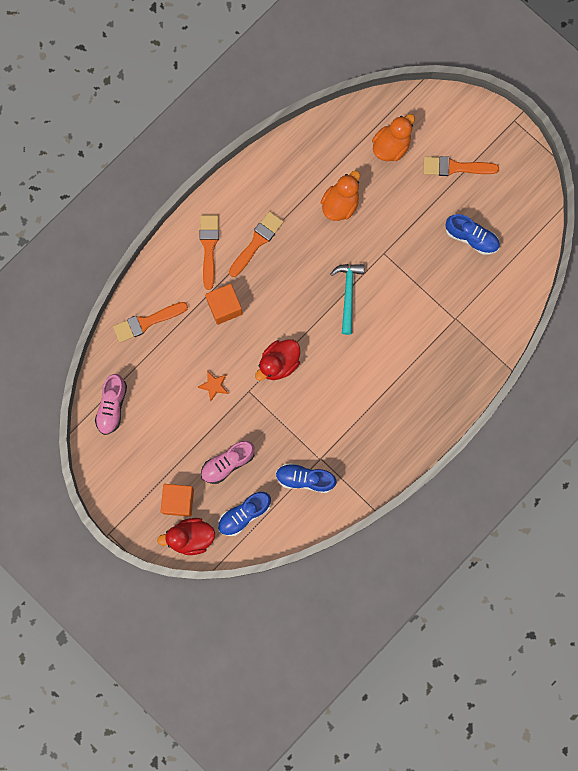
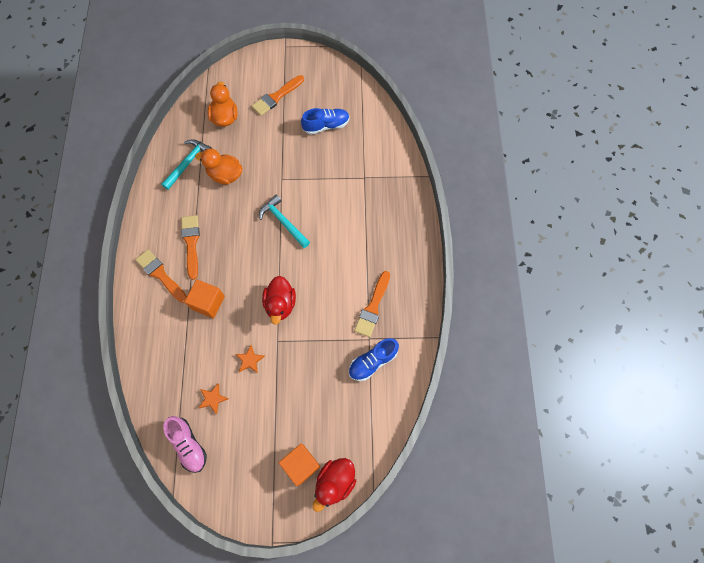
camera: 45 degrees left, 10 degrees down
orange brush [113,302,188,343] -> orange brush moved to [354,271,390,337]
pink shoe [201,441,255,484] -> none
blue shoe [218,492,271,536] -> none
orange duck [321,171,360,221] -> orange duck turned 60 degrees counterclockwise [195,149,243,185]
none -> turquoise hammer [161,139,212,190]
none -> orange star [199,383,228,414]

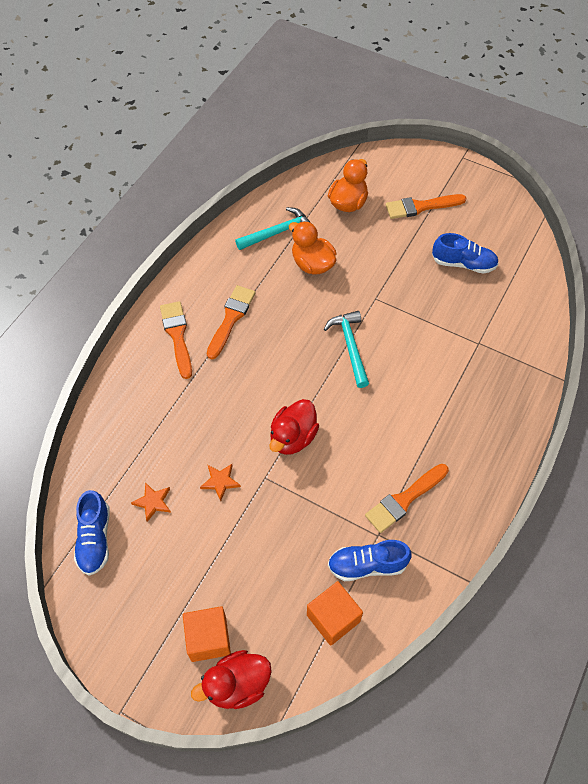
camera: 30 degrees right, 10 degrees down
pink shoe [163,416,207,473] -> blue shoe [74,490,110,576]
orange cube [184,279,225,318] -> orange cube moved to [307,581,363,646]

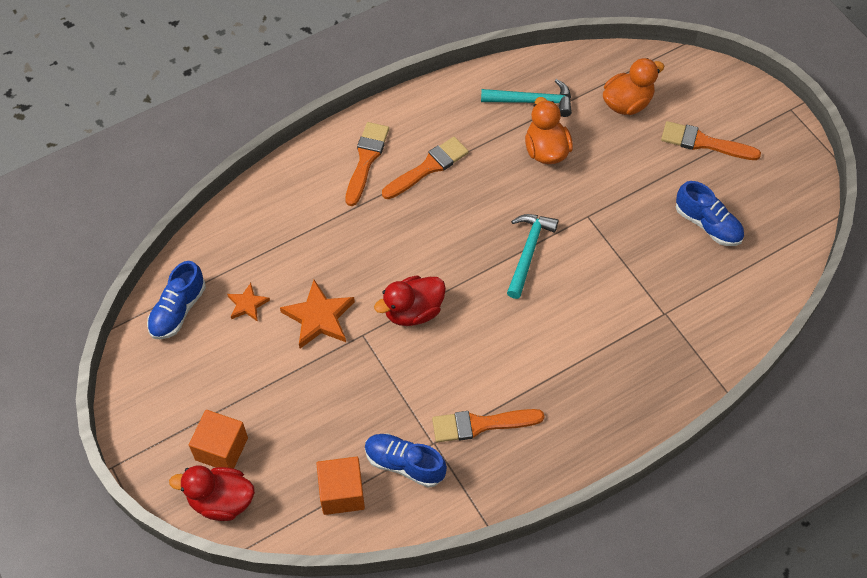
camera: 30 degrees right, 0 degrees up
orange star [200,464,241,501] -> orange star [280,280,355,349], size x1.74

